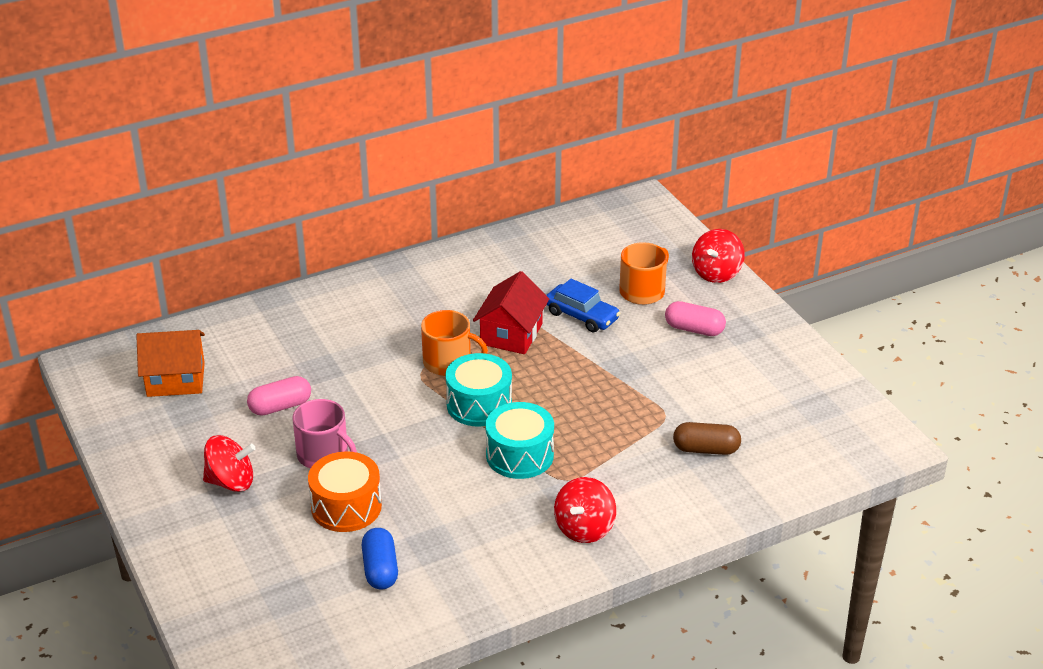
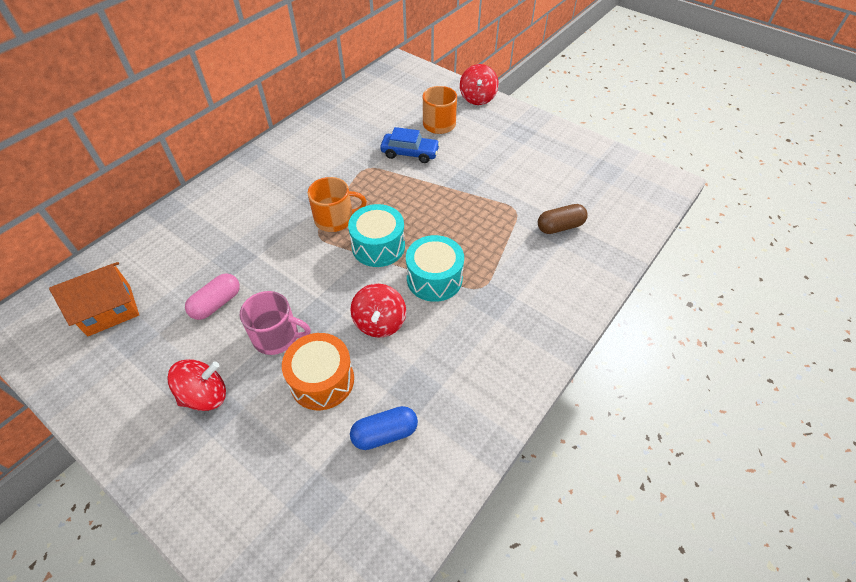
camera: 25 degrees left, 15 degrees up
blue capsule [362,528,398,589] -> blue capsule turned 75 degrees counterclockwise [350,406,418,450]
red house [473,271,549,354] -> none
red spinning top [554,477,616,543] -> red spinning top moved to [351,284,406,338]
pink capsule [665,301,726,336] -> none

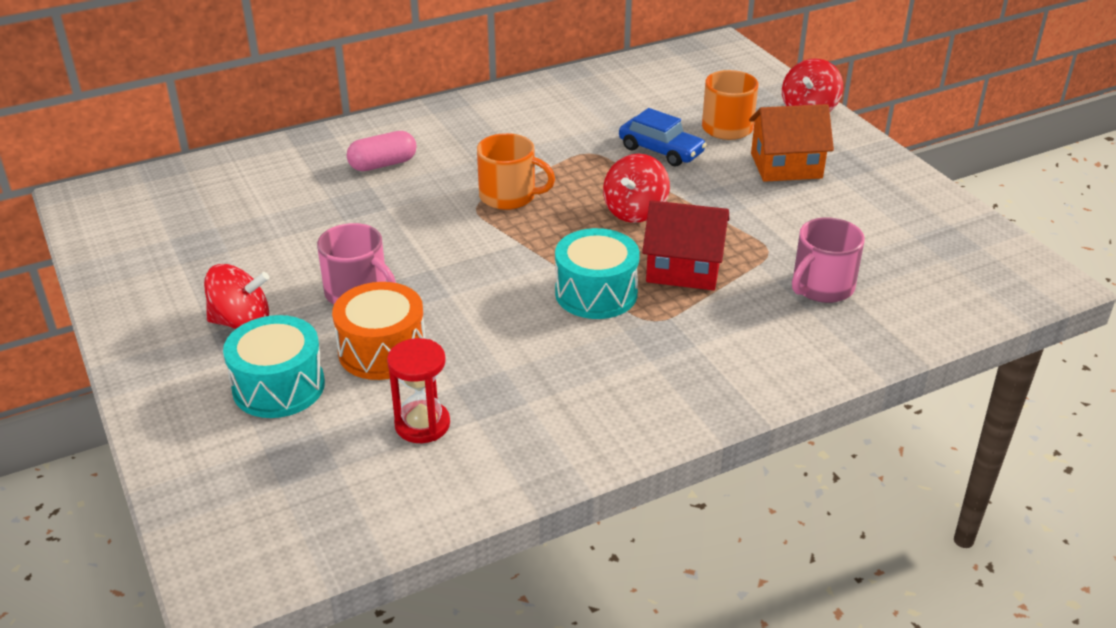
camera: 25 degrees right, 15 degrees down
orange house [49,262,139,336] -> orange house moved to [749,104,834,182]
pink capsule [185,273,240,320] -> pink capsule moved to [347,131,417,171]
turquoise drum [348,204,405,267] -> turquoise drum moved to [223,315,325,418]
blue capsule [350,406,418,450] -> red hourglass [387,338,450,443]
red spinning top [351,284,406,338] -> red spinning top moved to [603,154,670,223]
brown capsule [538,204,588,234] -> pink mug [792,217,865,303]
none -> red house [642,200,729,290]

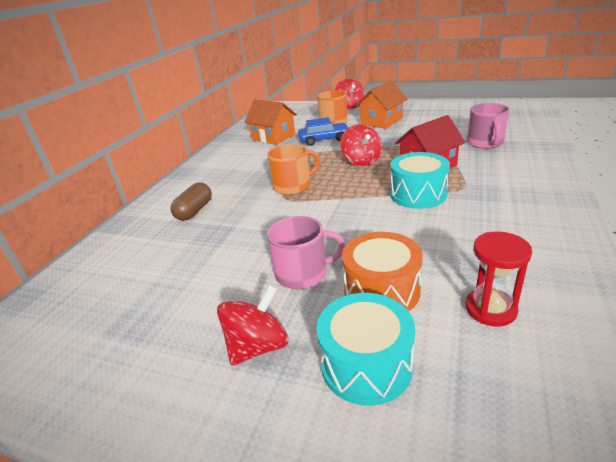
camera: 40 degrees left, 5 degrees down
pink capsule [347,131,417,171] -> brown capsule [170,183,212,221]
none -> orange house [245,99,297,145]

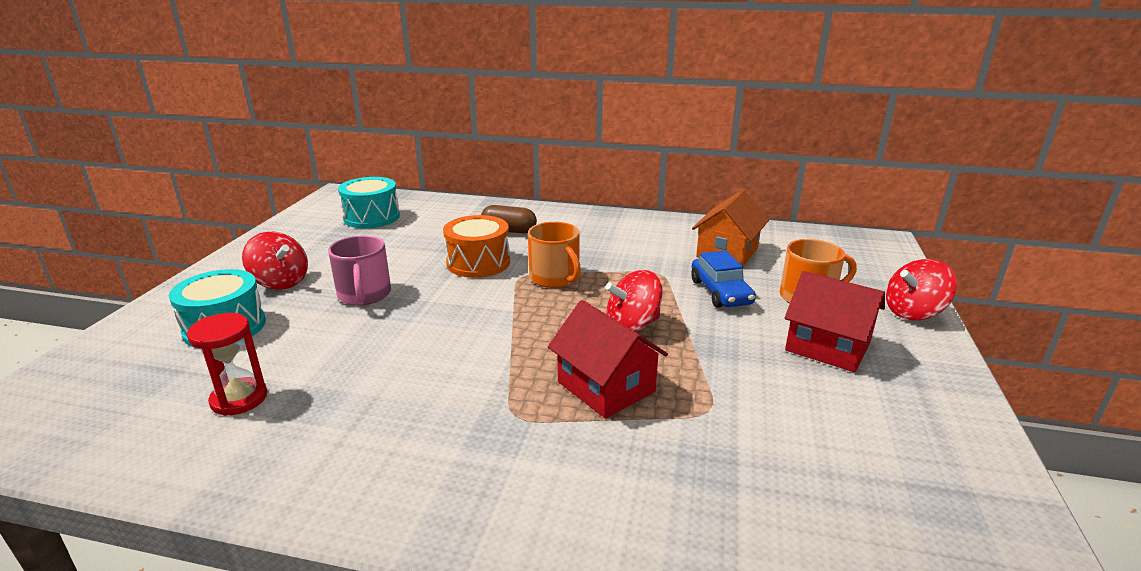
camera: 80 degrees right, 5 degrees down
orange drum [342,232,423,311] -> orange drum moved to [443,215,510,278]
orange house [356,80,407,129] -> red house [784,271,885,372]
turquoise drum [390,152,450,209] -> turquoise drum moved to [338,177,400,228]
pink mug [467,103,509,149] -> none

